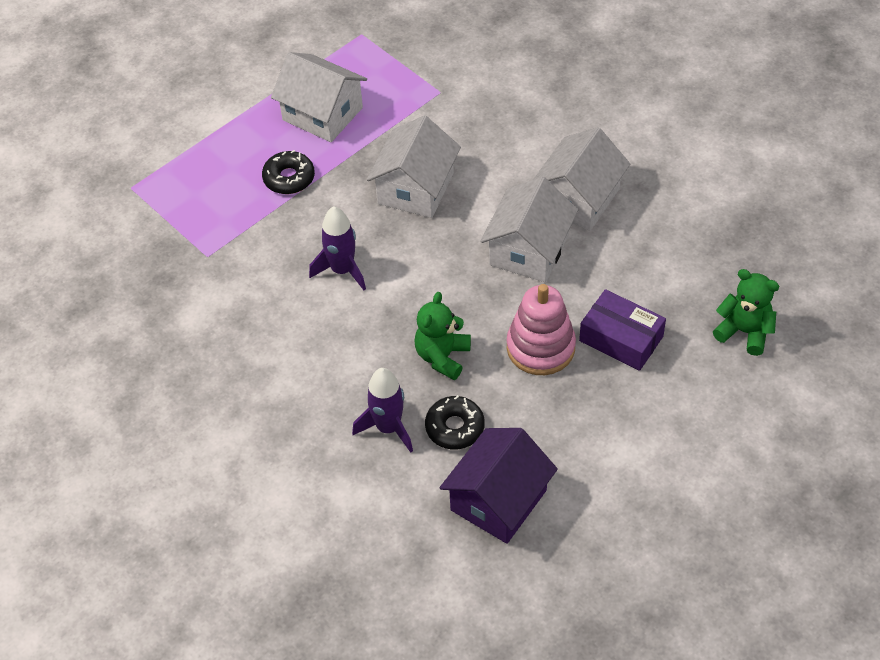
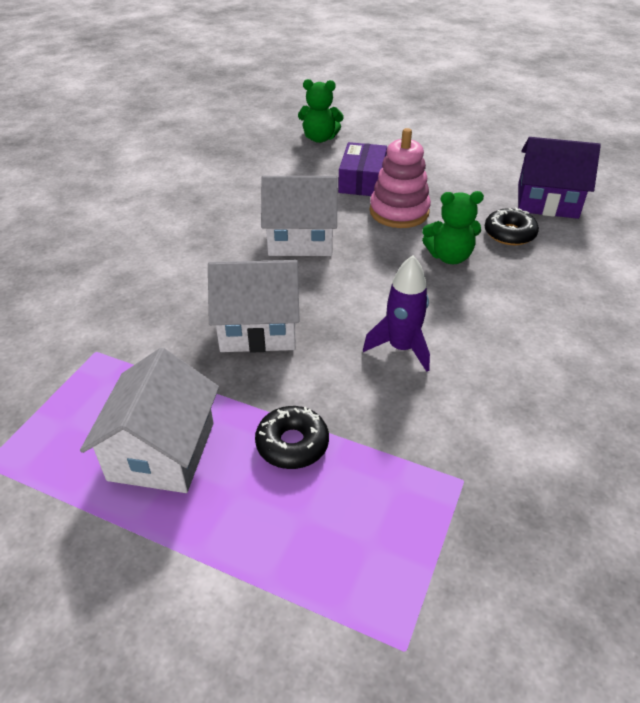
camera: 115 degrees left, 10 degrees down
purple rocket [352,368,413,453] -> none
white house [534,127,630,231] -> none
green teddy bear [713,269,779,356] -> green teddy bear turned 90 degrees counterclockwise [298,79,344,143]

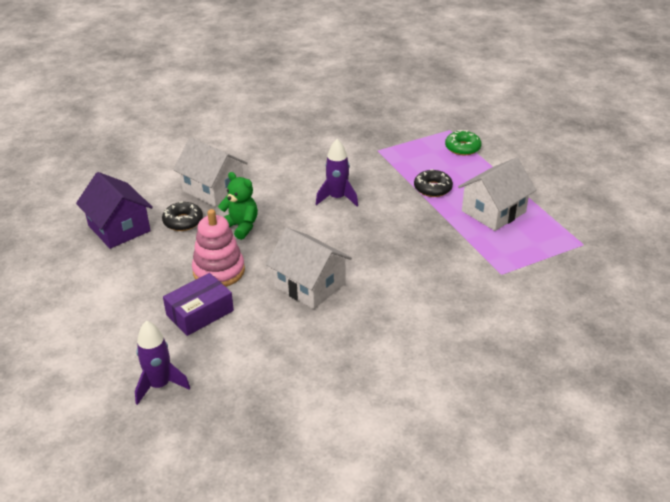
camera: 140 degrees left, 5 degrees down
white house [208,260,300,353] -> white house moved to [173,138,248,207]
green teddy bear [298,79,344,143] -> purple rocket [135,321,190,405]
none -> green donut [445,130,481,155]

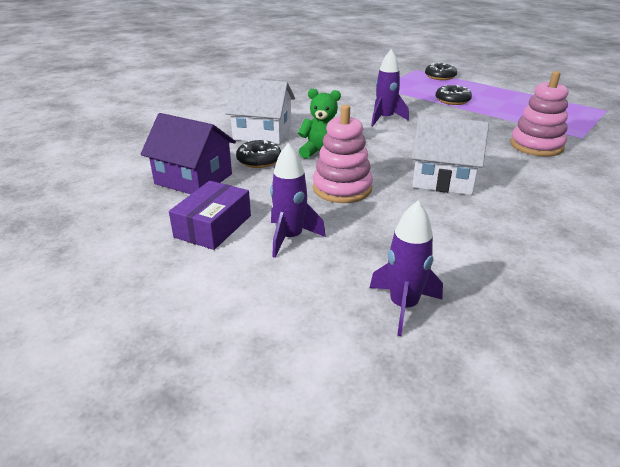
camera: 25 degrees left, 5 degrees down
purple box [163,273,234,336] -> purple box moved to [169,181,251,250]
green donut [445,130,481,155] -> black donut [425,62,457,80]
white house [458,157,536,231] -> none
none -> purple rocket [270,143,326,258]
none -> pink stacking toy [510,71,568,156]

